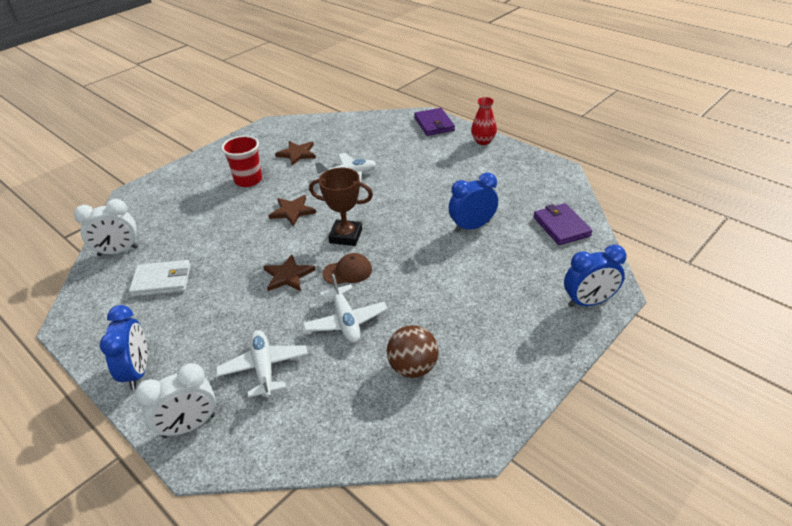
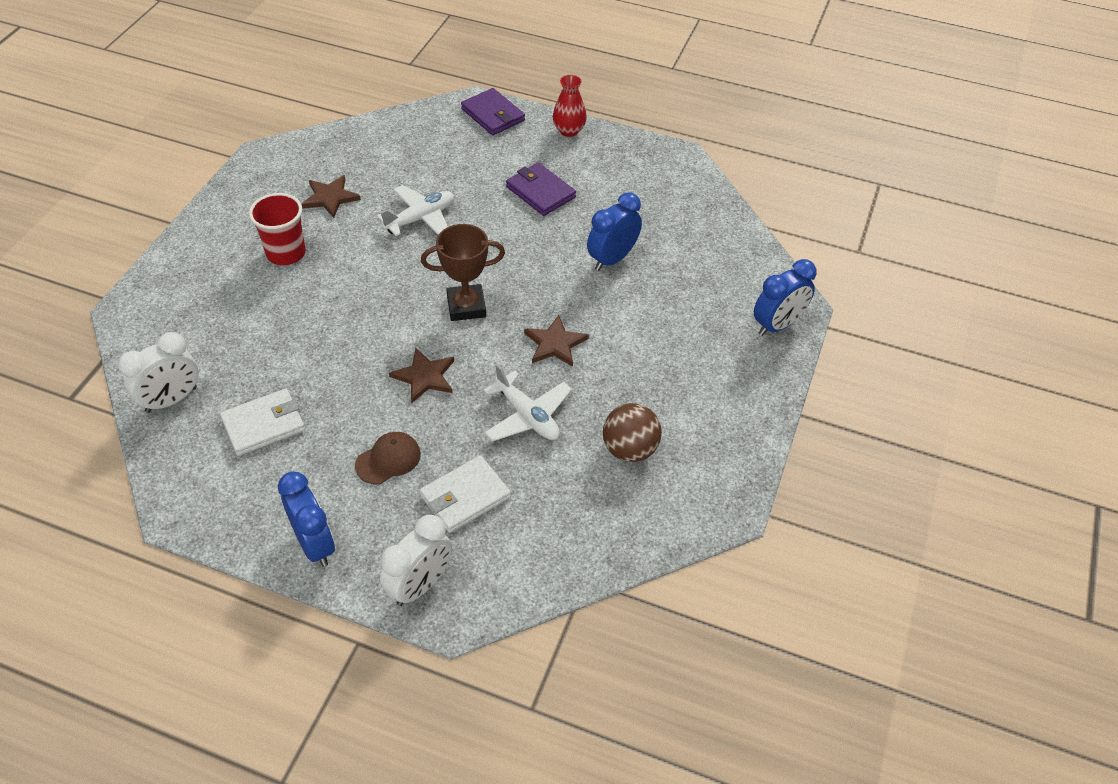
camera: 25 degrees left, 10 degrees up
white plane [216,330,308,398] -> white wallet [420,455,511,533]
brown star [268,195,316,226] -> brown star moved to [524,315,589,367]
brown cap [322,253,372,285] -> brown cap moved to [355,432,421,484]
purple wallet [533,203,593,245] -> purple wallet moved to [506,163,576,216]

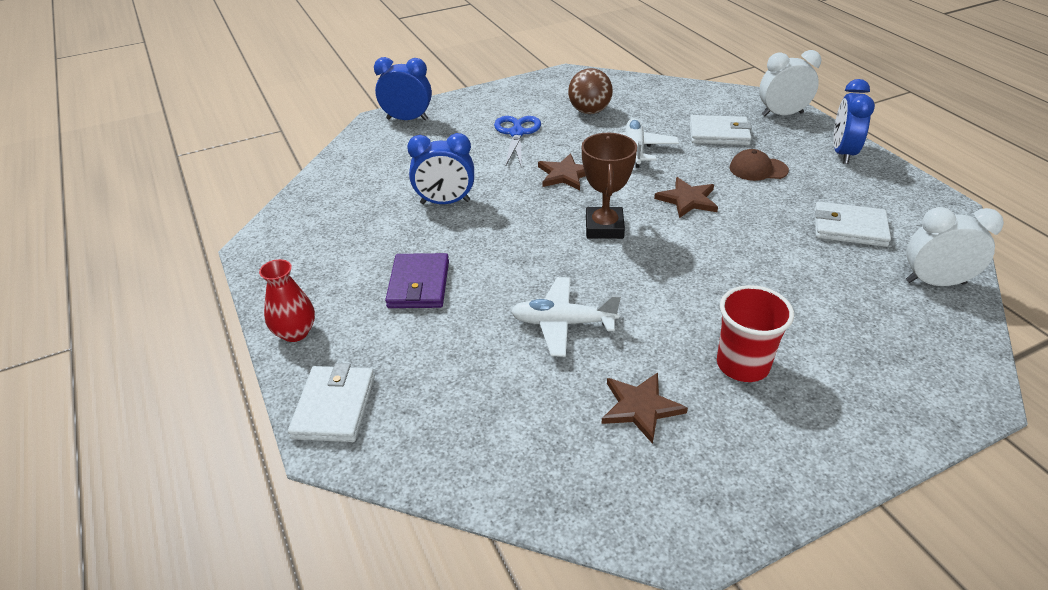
camera: 135 degrees left, 10 degrees down
brown trophy [421,224,505,321] -> brown trophy turned 60 degrees clockwise [582,133,637,239]
purple wallet [461,88,525,135] -> white wallet [288,363,375,442]
none -> blue scissors [494,116,541,167]

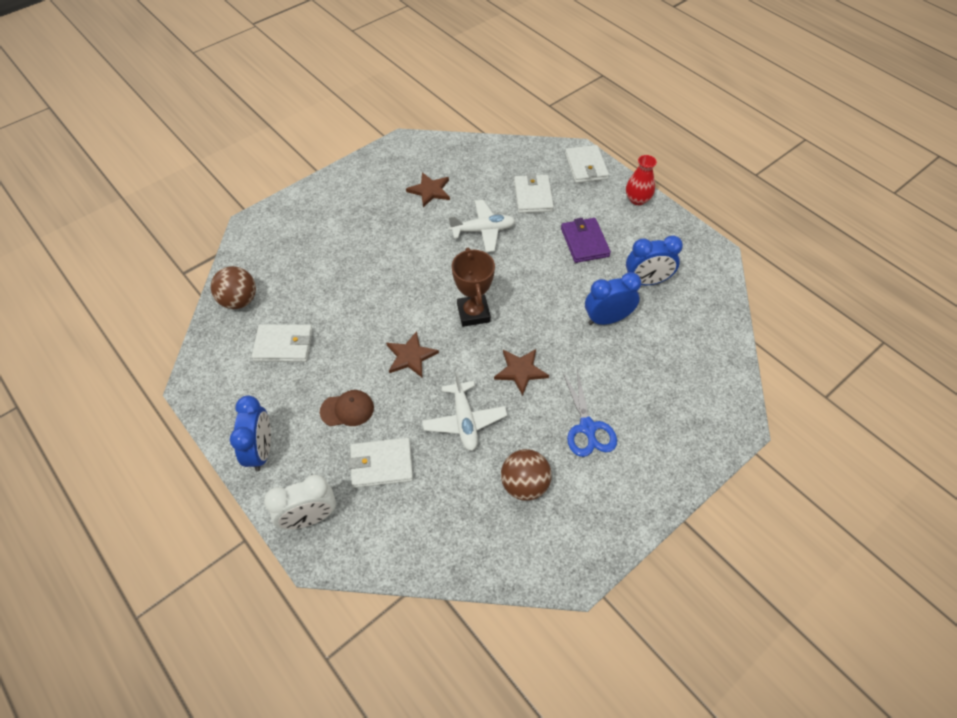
camera: 165 degrees right, 15 degrees up
blue clock [374,57,432,121] -> blue clock moved to [626,235,683,285]
red cup [717,285,794,382] -> none
white clock [906,207,1004,286] -> brown ball [211,266,256,309]
none -> white wallet [514,173,554,213]

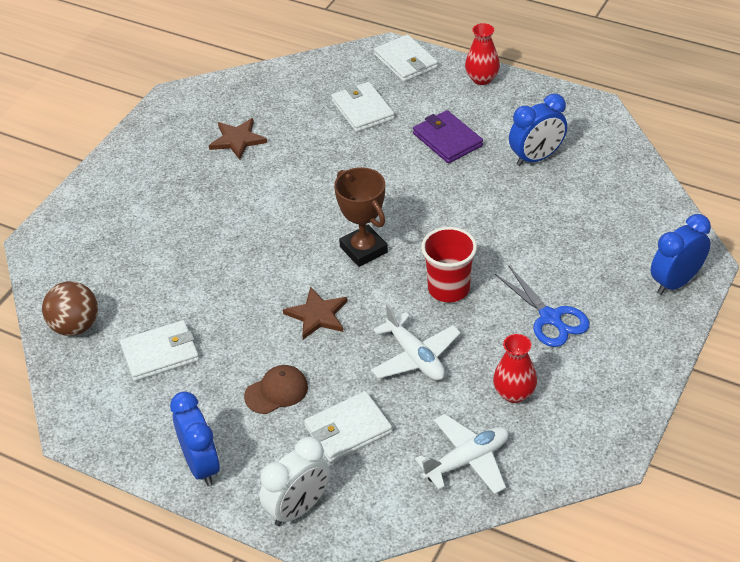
camera: 20 degrees left, 10 degrees down
white plane [448,200,515,252] -> white plane moved to [415,414,509,494]
brown star [494,349,549,396] -> red cup [421,227,477,302]
brown ball [501,449,552,501] -> red vase [493,334,537,403]
blue clock [585,272,641,325] -> blue clock moved to [651,214,711,295]

